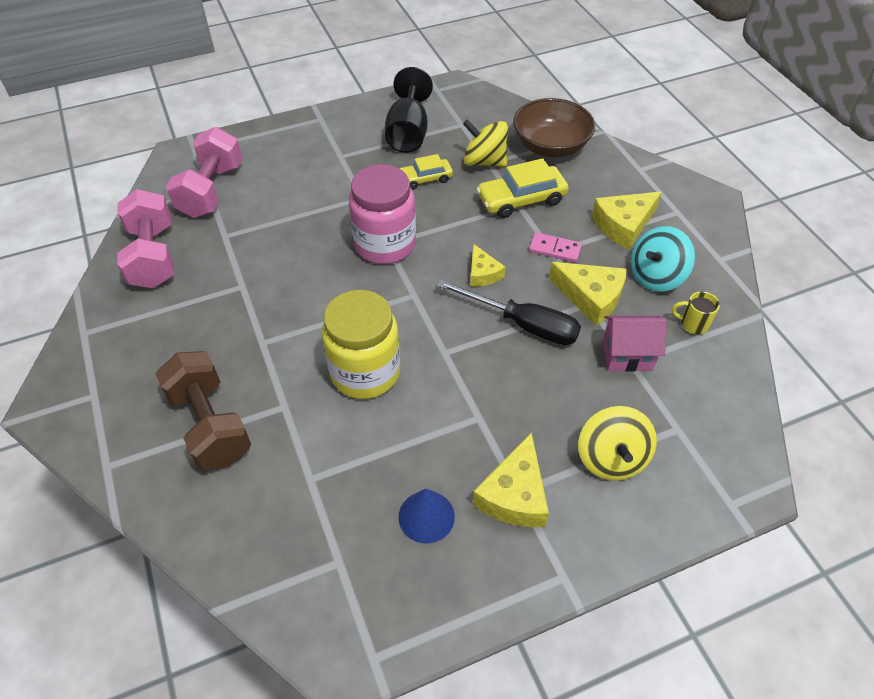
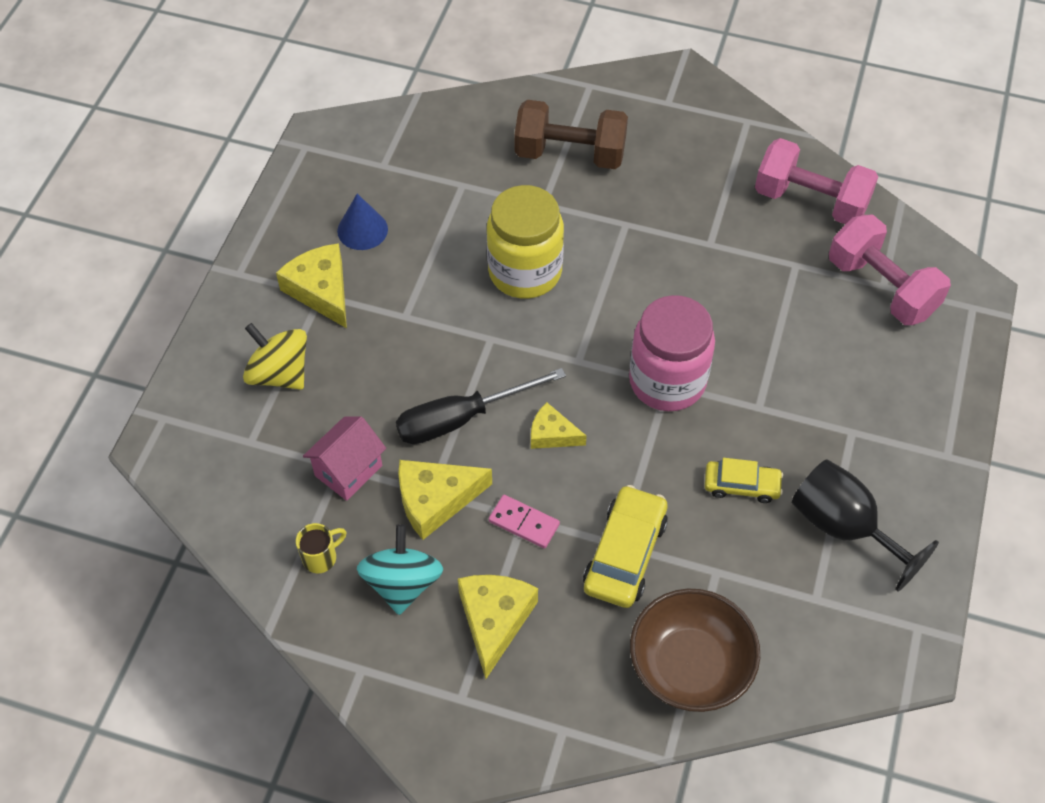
camera: 130 degrees right, 5 degrees up
yellow car [399,154,453,190] -> yellow car turned 75 degrees clockwise [705,458,783,503]
yellow spinning top [463,119,508,167] -> none
pink domino [529,232,582,262] -> pink domino turned 60 degrees clockwise [489,495,560,549]

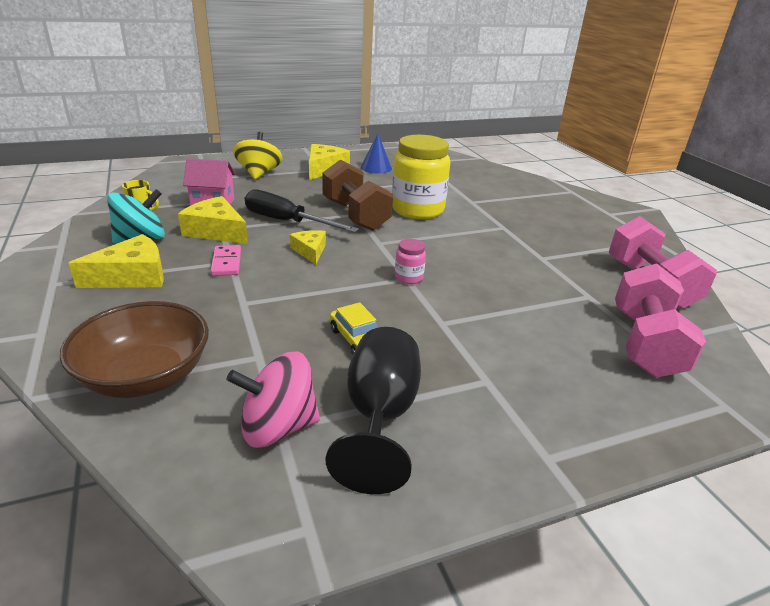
camera: 50 degrees right, 25 degrees down
brown dumbbell [515,100,628,169] -> brown dumbbell moved to [322,159,393,231]
yellow car [583,485,668,608] -> none
pink jar [629,295,715,411] -> pink jar [395,239,426,284], size x0.43
none -> pink spinning top [226,352,320,448]

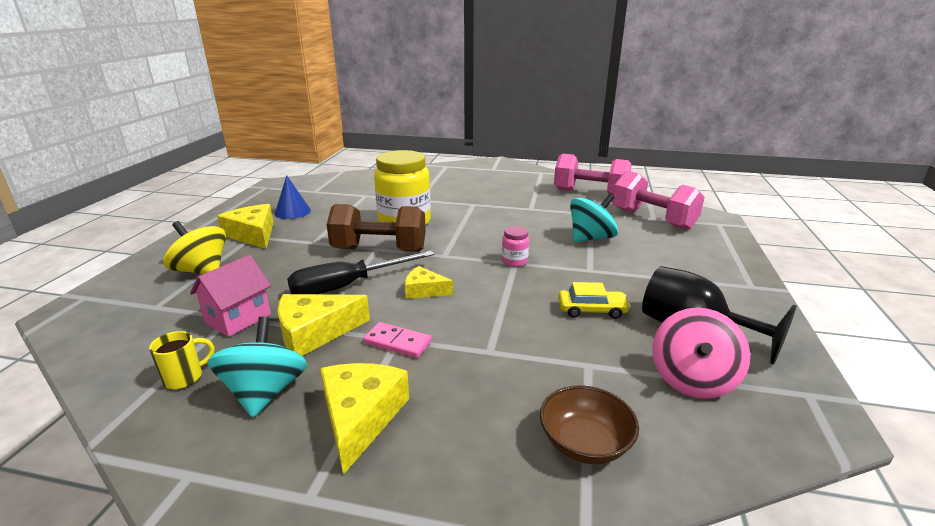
camera: 55 degrees left, 5 degrees down
brown bowl [60,301,209,398] -> brown bowl [540,385,639,464], size x0.64
none -> turquoise spinning top [570,194,618,242]

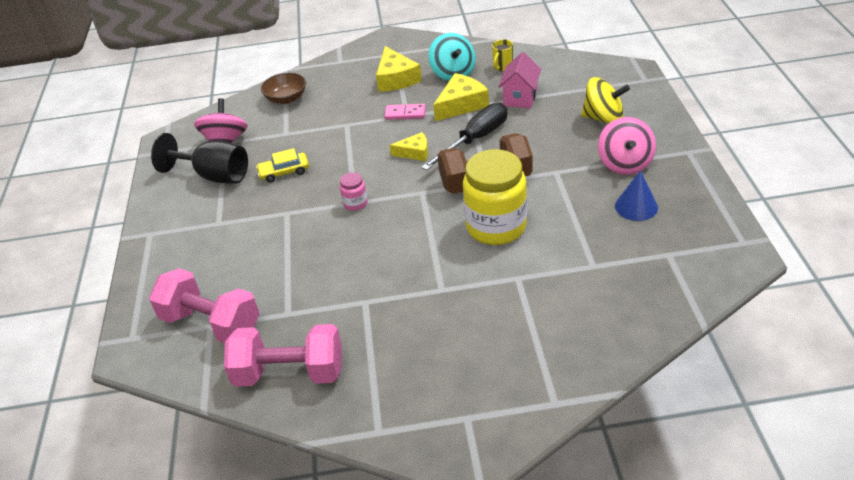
camera: 165 degrees right, 15 degrees up
yellow cheese [217,204,274,249] -> pink spinning top [598,117,656,175]
turquoise spinning top [570,194,618,242] -> none

